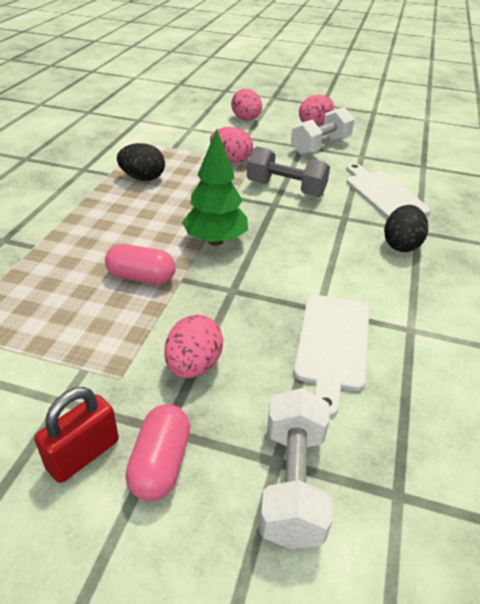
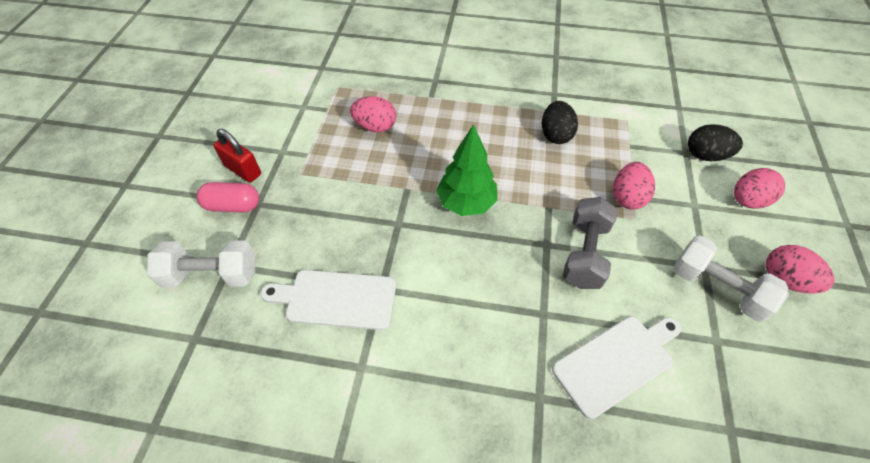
camera: 85 degrees right, 15 degrees up
pink capsule [105,244,176,285] -> none
pink egg [164,315,223,378] -> pink egg moved to [350,96,396,132]
black egg [384,205,428,252] -> black egg moved to [688,124,743,161]

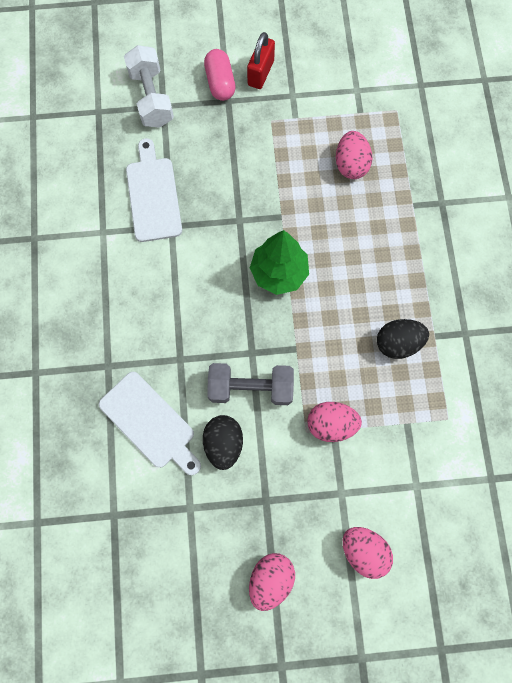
camera: 75 degrees right, 20 degrees up
white dumbbell [673,236,789,322] -> none
black egg [688,124,743,161] -> black egg moved to [203,415,243,470]

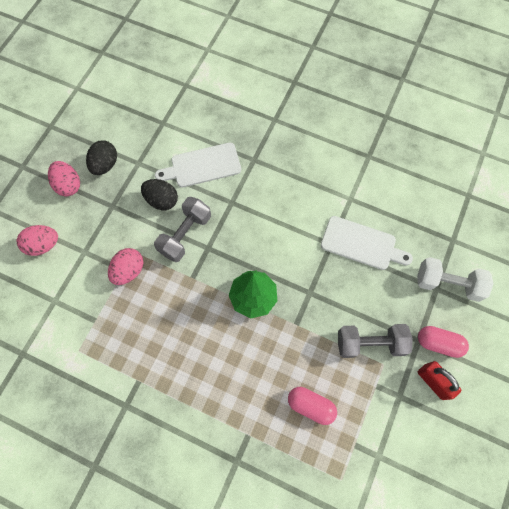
camera: 120 degrees right, 5 degrees down
pink egg [336,131,372,179] -> pink capsule [288,387,337,425]
black egg [377,319,429,359] -> black egg moved to [86,140,117,175]
none -> grey dumbbell [338,324,413,358]

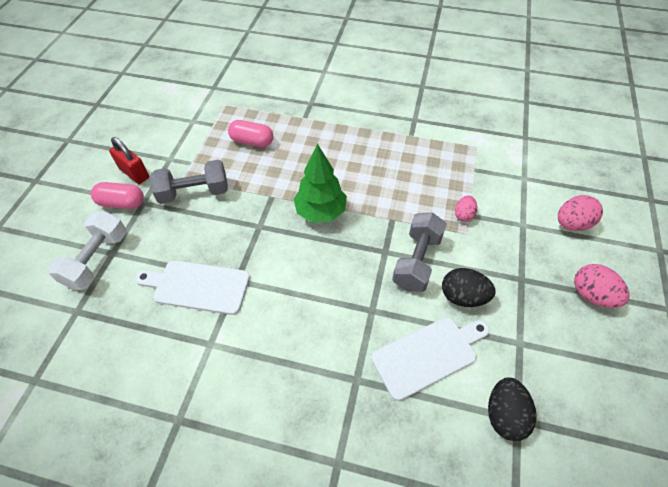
camera: 170 degrees right, 15 degrees down
black egg [86,140,117,175] -> black egg moved to [488,378,537,441]
pink egg [108,248,143,285] -> pink egg [455,195,477,222], size x0.63
white dumbbell [417,257,494,302] -> white dumbbell turned 75 degrees counterclockwise [48,211,127,290]

